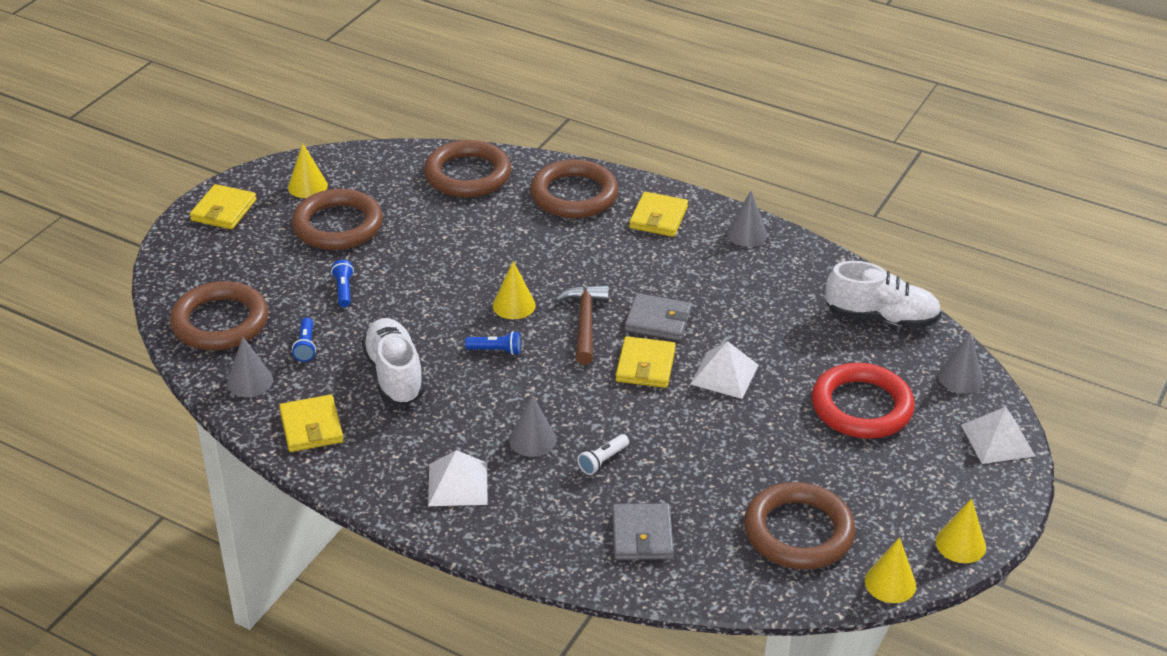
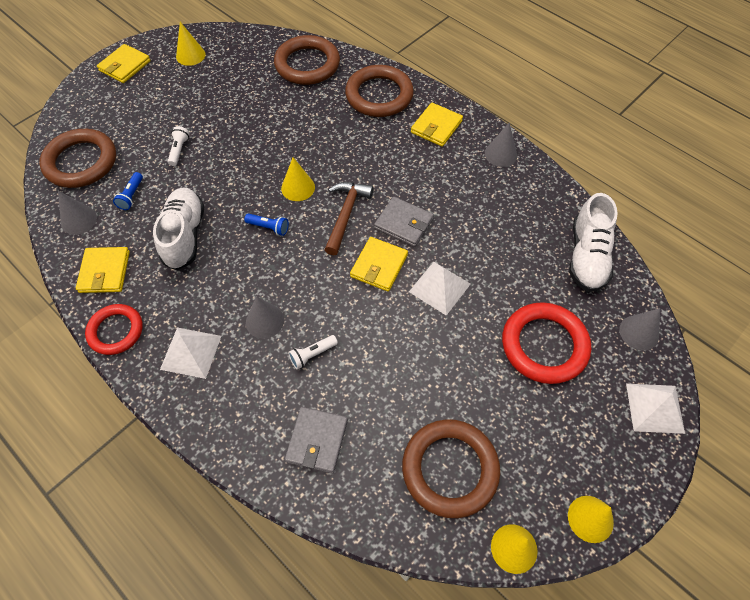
camera: 15 degrees right, 20 degrees up
brown ring [292,189,383,250] -> none
blue flashlight [331,260,354,307] -> white flashlight [167,126,189,166]
white shoe [825,261,942,329] -> white shoe turned 75 degrees clockwise [569,193,618,292]
none -> red ring [85,304,143,355]

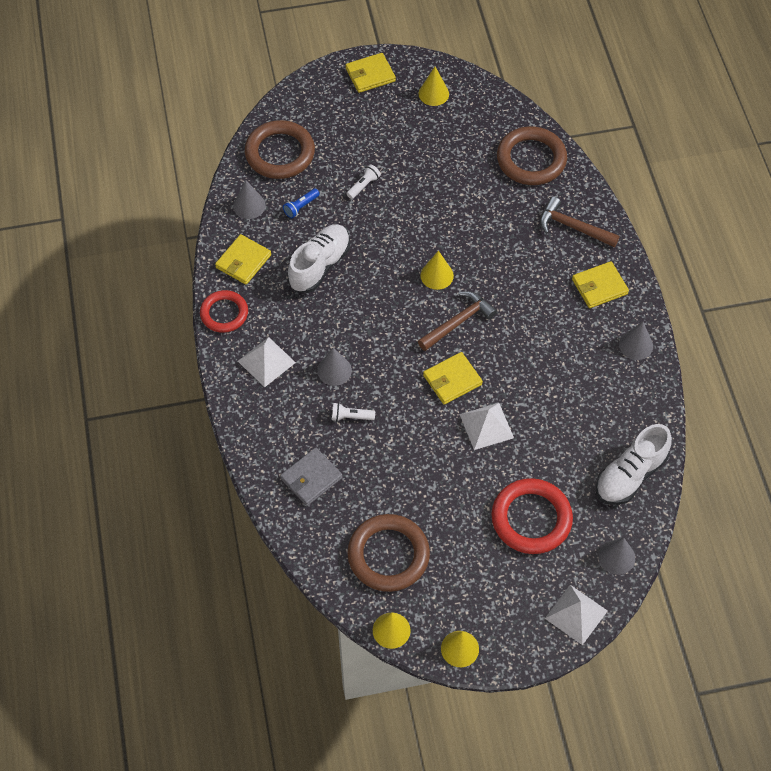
camera: 35 degrees right, 0 degrees up
blue flashlight [244,213,289,236] -> none
brown ring [345,65,414,117] -> brown hammer [540,197,619,247]
grey wallet [374,197,434,247] -> none

